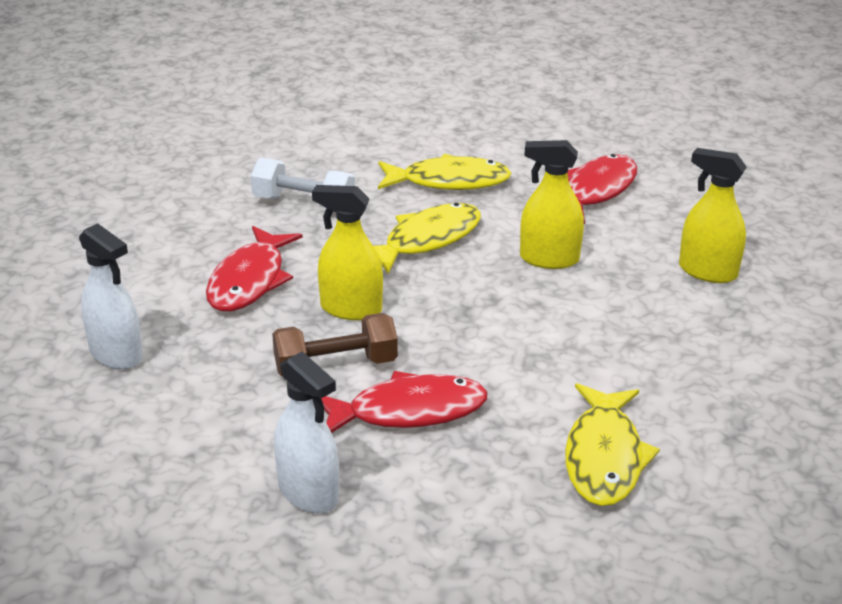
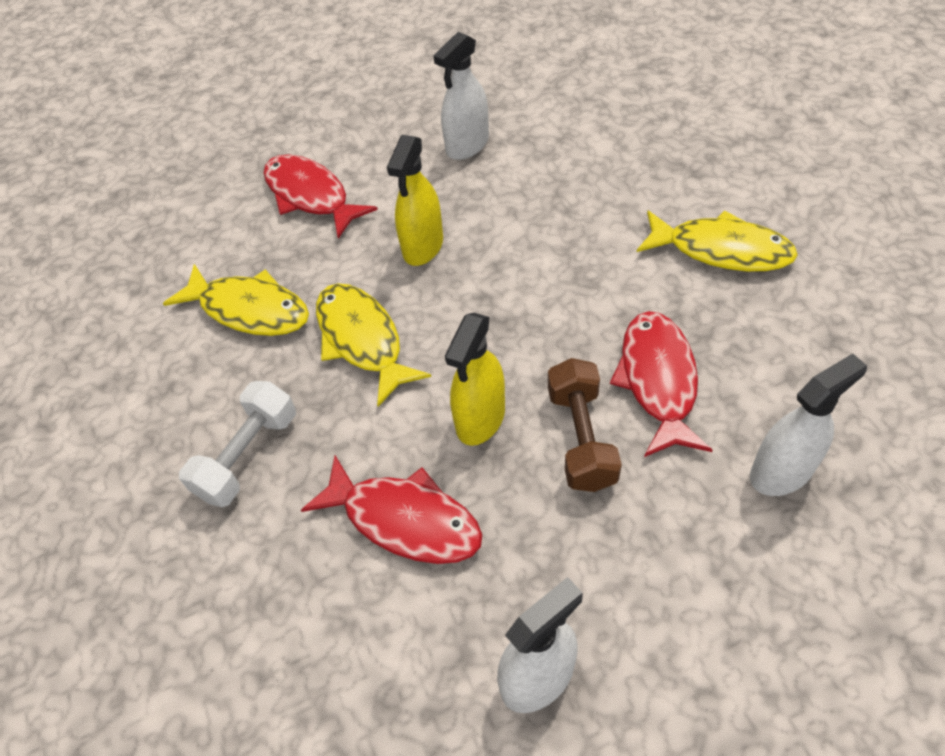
camera: 75 degrees left, 20 degrees up
yellow fish [378,154,511,190] -> yellow fish turned 105 degrees clockwise [163,264,309,336]
yellow spray bottle [679,148,747,283] -> white spray bottle [433,32,489,160]

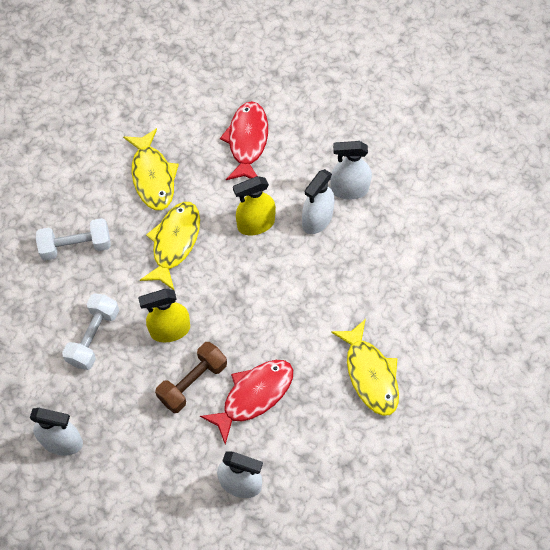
camera: 45 degrees right, 10 degrees up
red fish [301,455,482,564] -> white dumbbell [62,293,119,370]
none -> white spray bottle [302,169,334,234]

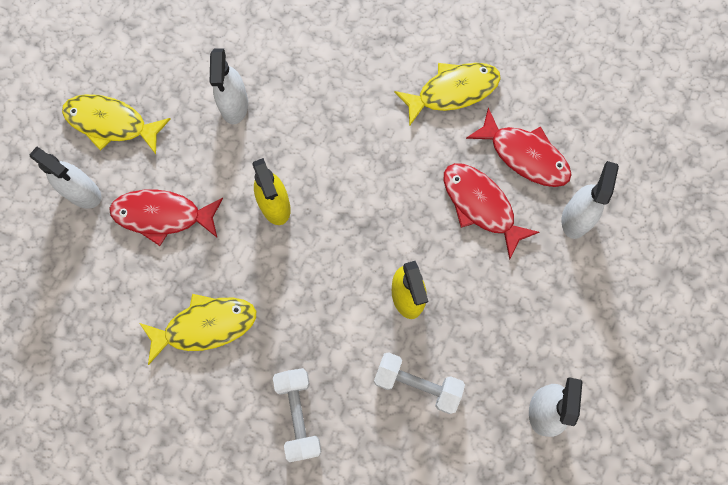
camera: 90 degrees left, 10 degrees up
yellow fish [140,202,200,291] -> yellow fish moved to [62,94,171,154]
brown dumbbell [155,342,227,413] -> none
white spray bottle [302,169,334,234] -> white spray bottle moved to [29,147,101,209]
none -> red fish [466,107,572,187]

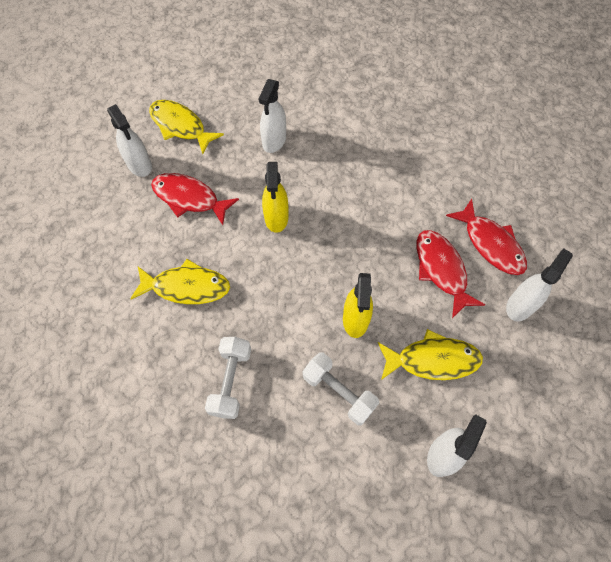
camera: 20 degrees right, 10 degrees down
yellow fish [394,63,501,127] -> yellow fish moved to [378,329,483,380]

